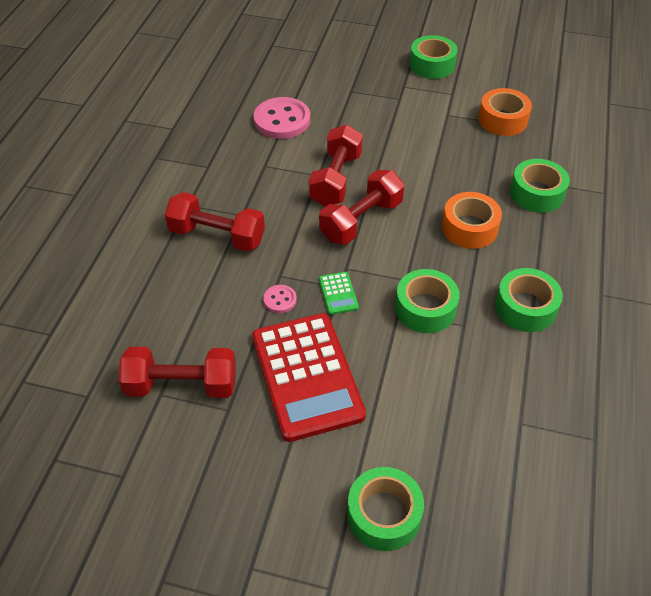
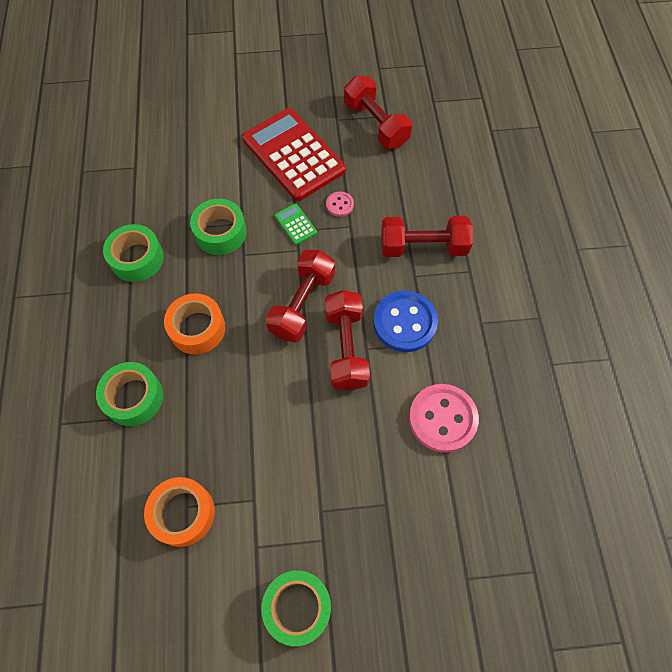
camera: 160 degrees right, 15 degrees up
red dumbbell [119,347,236,398] -> red dumbbell turned 75 degrees clockwise [344,76,412,149]
green tape [347,467,424,551] -> none
none -> blue button [373,291,438,352]

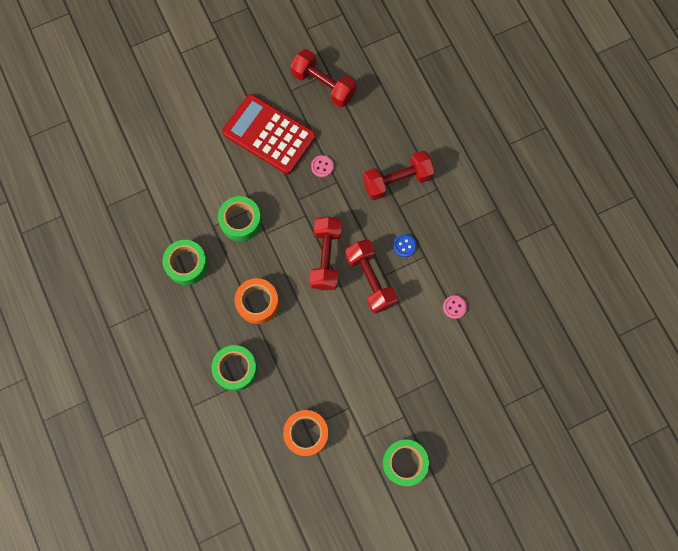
camera: 20 degrees left, 10 degrees up
green calculator [275,204,317,245] -> none
blue button [373,291,438,352] -> blue button [393,234,417,257], size x0.48
pink button [409,384,479,453] -> pink button [443,295,467,319], size x0.48

